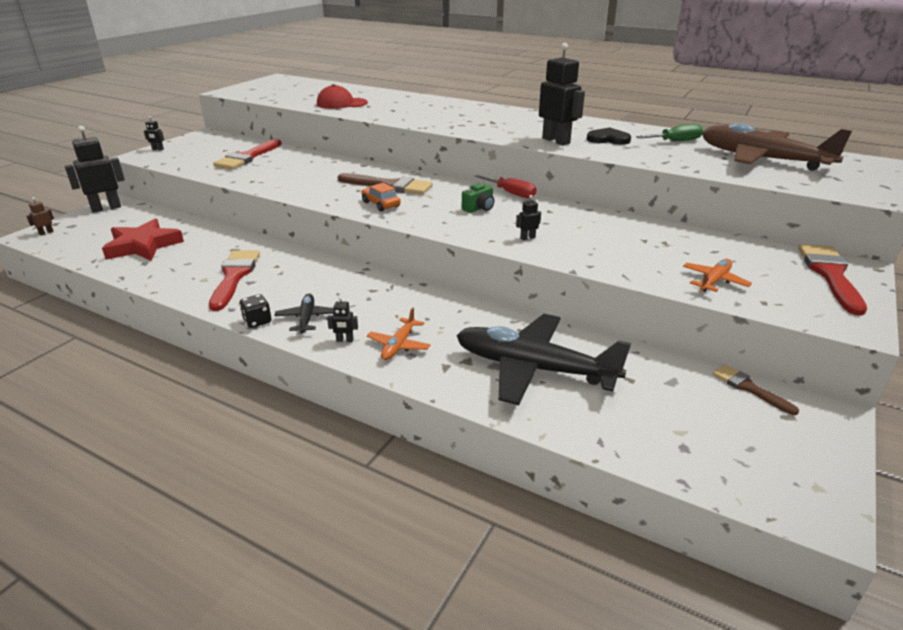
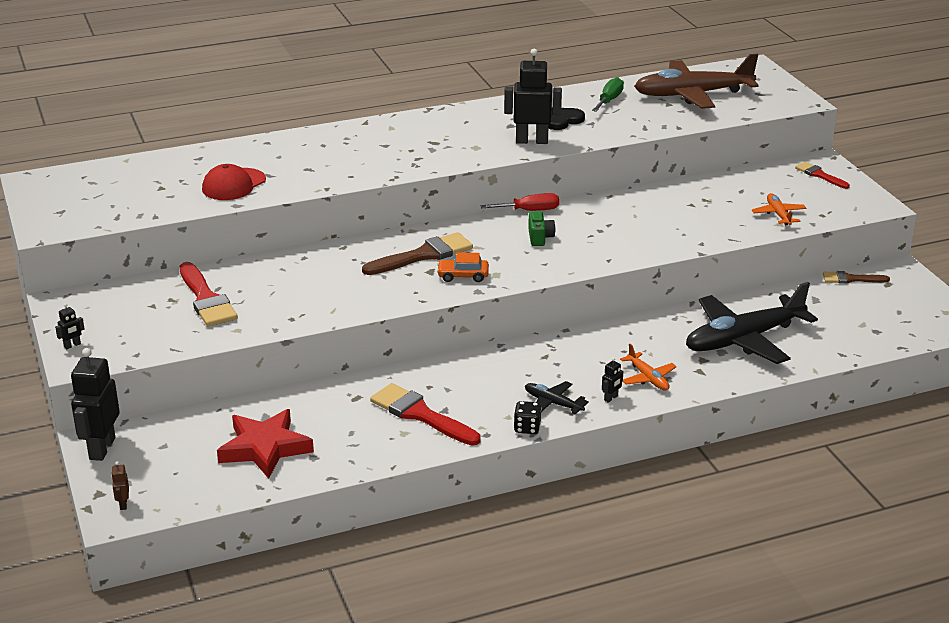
camera: 50 degrees left, 0 degrees up
black robot [516,195,541,240] -> none
red brush [798,244,867,316] -> red brush [795,162,850,189], size x0.58

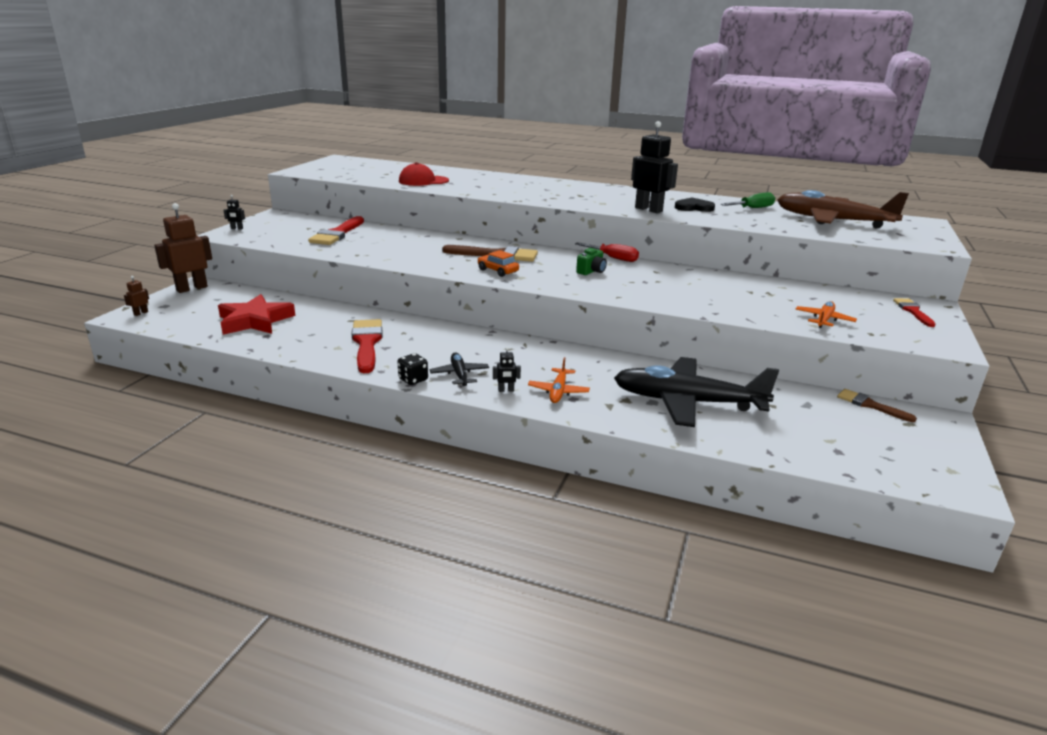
camera: 40 degrees right, 5 degrees down
black robot [71,348,120,461] -> brown robot [154,203,212,293]

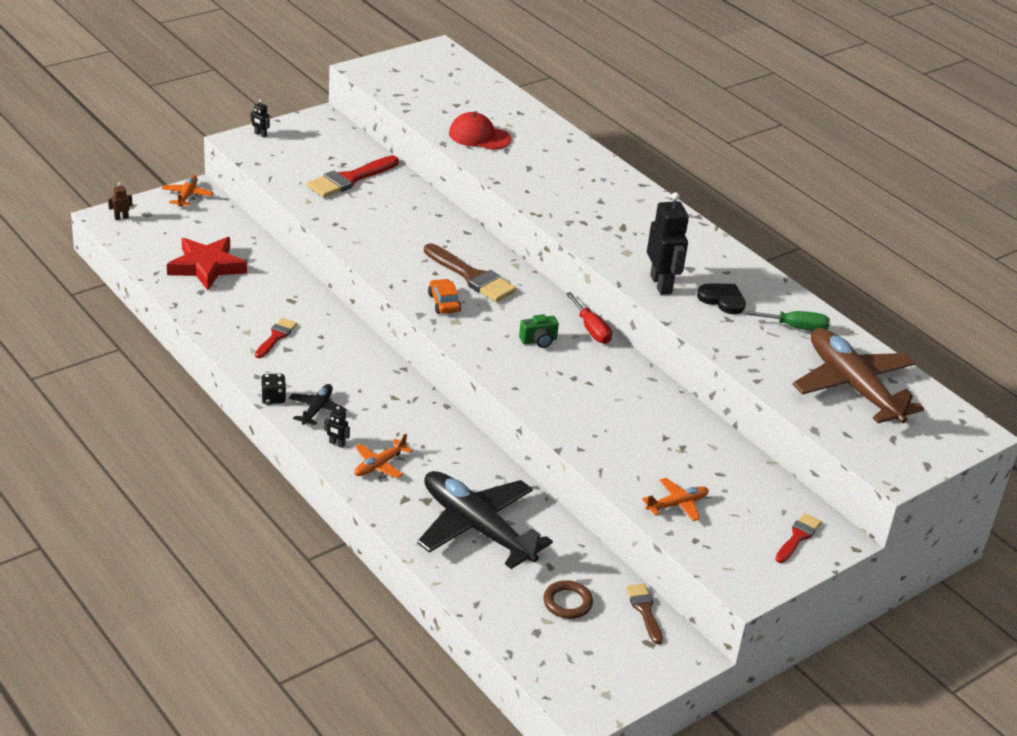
camera: 30 degrees right, 10 degrees up
brown robot [154,203,212,293] -> orange plane [161,175,213,207]
red brush [352,319,383,373] -> red brush [255,318,297,358], size x0.58
none -> brown ring [543,580,593,619]

